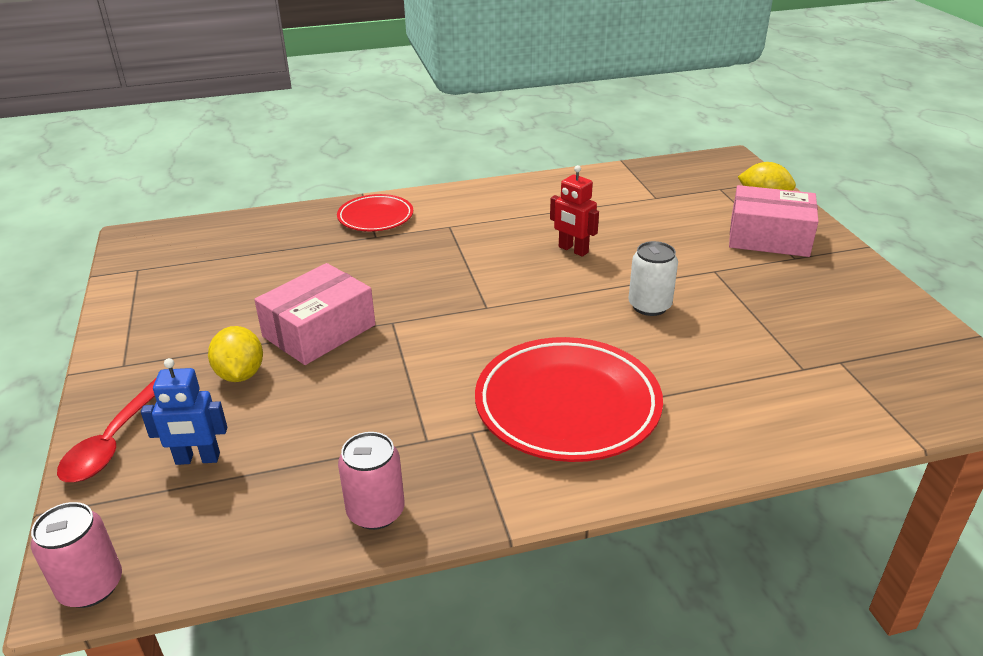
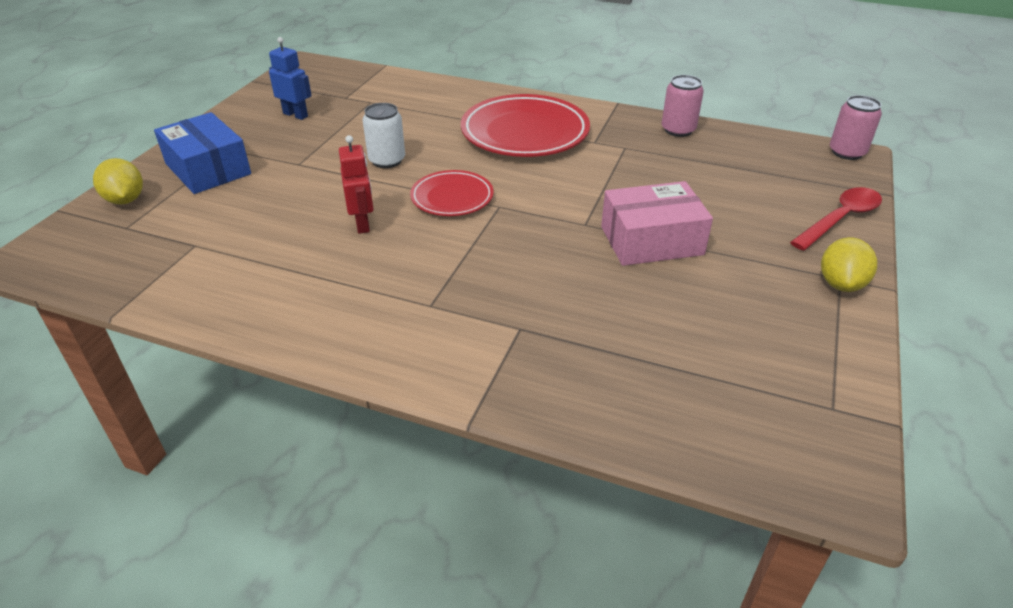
camera: 145 degrees left, 5 degrees up
blue robot [141,358,227,465] -> blue robot moved to [269,37,312,120]
yellow lemon [208,326,263,382] -> yellow lemon moved to [821,237,877,292]
red plate [337,194,413,231] -> red plate moved to [410,170,494,216]
pink box [729,185,819,257] -> blue box [154,112,251,194]

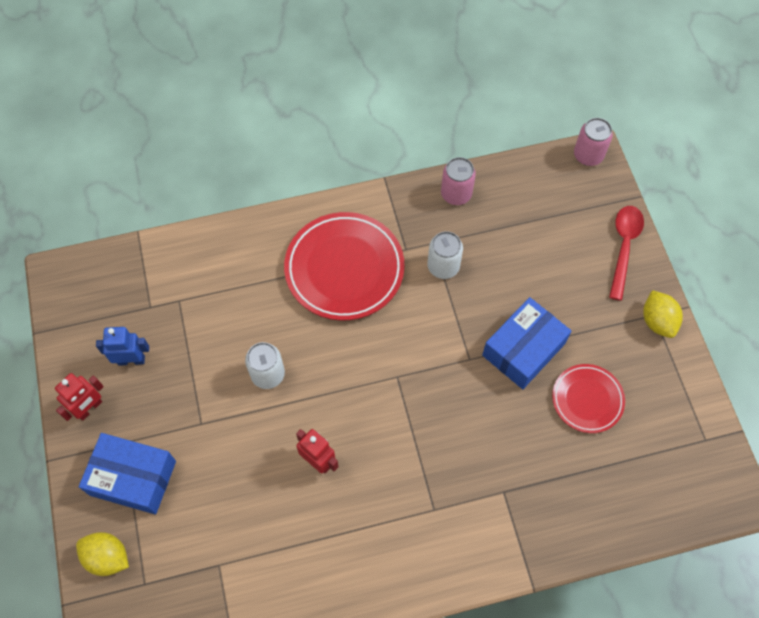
camera: 35 degrees left, 25 degrees up
red plate [410,170,494,216] -> red plate moved to [552,364,625,433]
pink box [601,181,713,266] -> blue box [482,297,571,389]
none -> red robot [55,373,104,421]
none -> white can [427,231,463,279]

